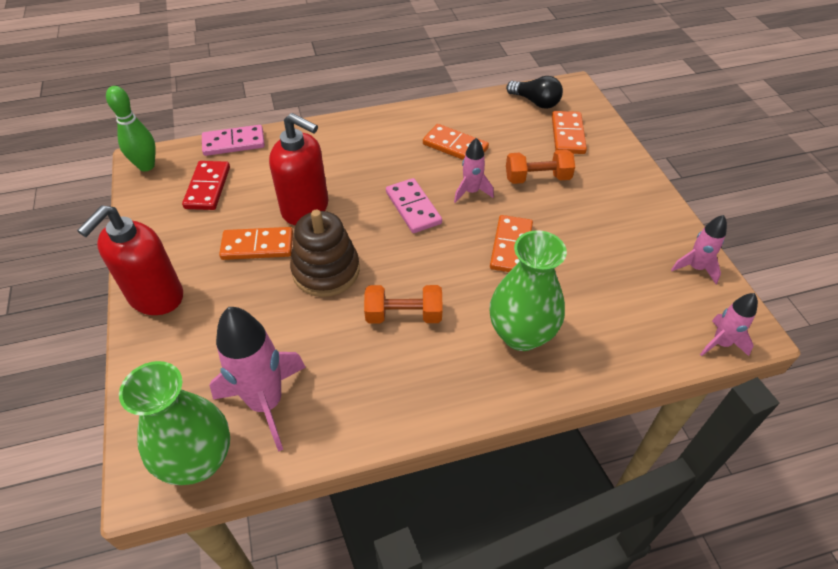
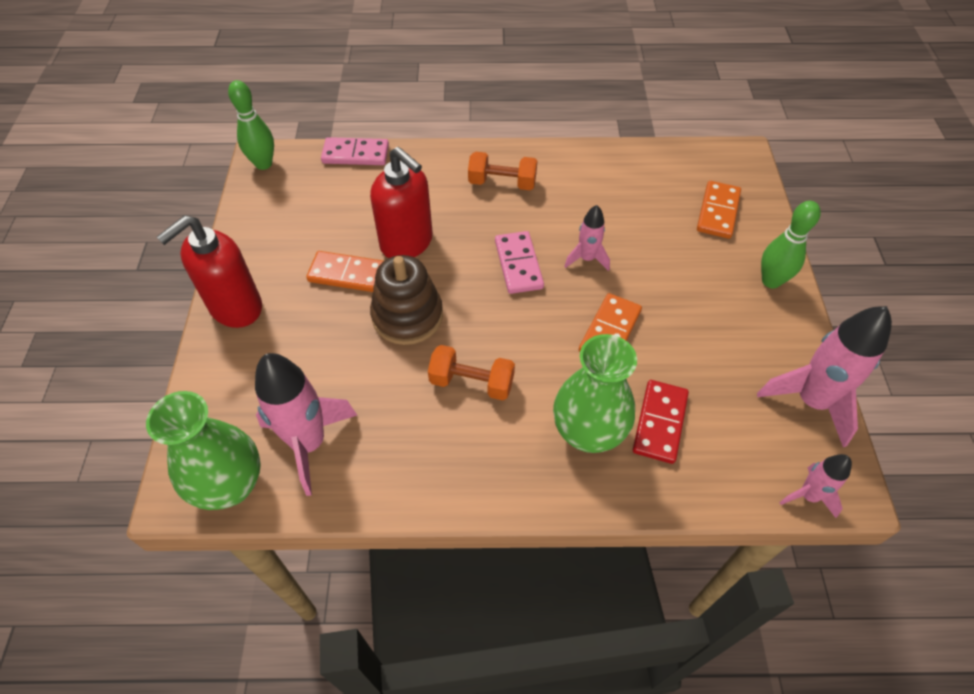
camera: 15 degrees right, 5 degrees up
red domino [182,161,230,210] -> red domino moved to [633,380,689,464]
orange domino [423,124,489,160] -> none
black light bulb [506,76,563,109] -> none
orange dumbbell [506,149,575,184] -> orange dumbbell moved to [468,151,537,190]
pink rocket [671,215,727,284] -> pink rocket [757,306,892,447], size x1.84
none -> green bowling pin [761,201,821,288]

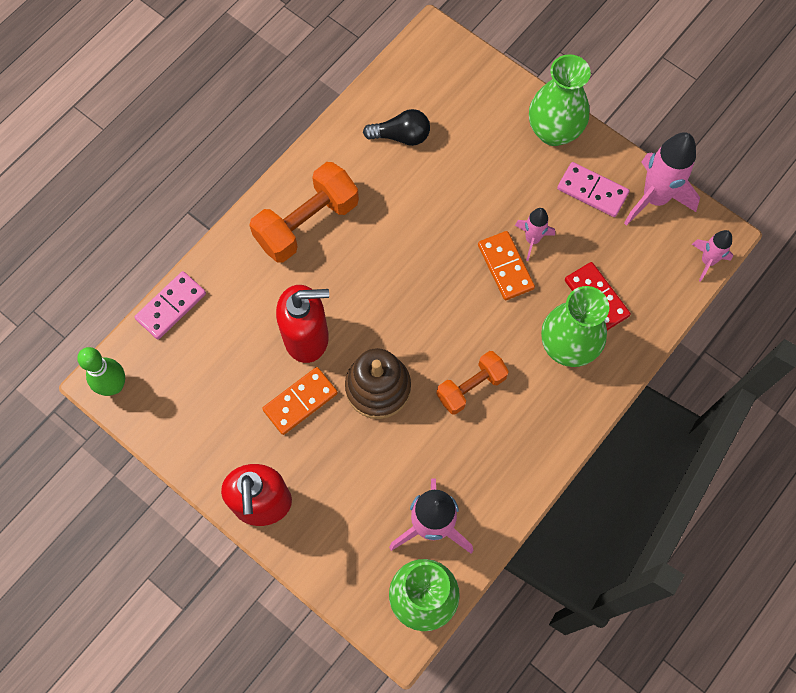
camera: 50 degrees left, 15 degrees up
orange dumbbell [468,151,537,190] -> orange dumbbell [249,162,359,263], size x1.60
pink domino [495,231,544,294] -> pink domino moved to [557,162,630,217]
pink rocket [564,205,610,271] -> pink rocket moved to [515,208,555,261]
orange domino [697,181,741,239] -> none
green bowling pin [761,201,821,288] -> green vase [529,54,591,146]
none -> black light bulb [363,109,430,146]

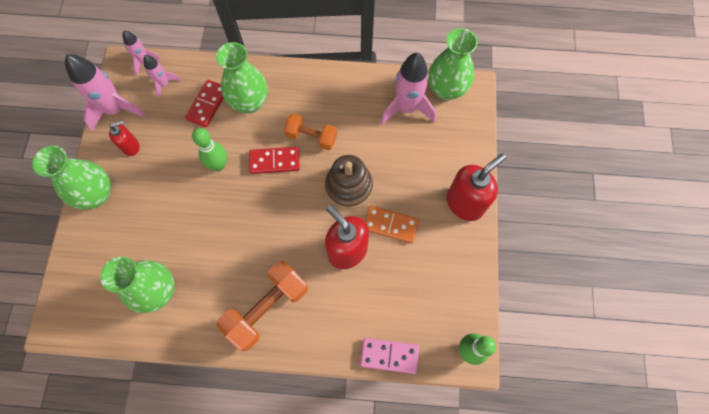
camera: 125 degrees left, 0 degrees up
orange dumbbell [249,162,359,263] -> orange dumbbell turned 60 degrees counterclockwise [216,261,308,351]
black light bulb [363,109,430,146] -> green vase [100,256,174,313]
orange domino [478,231,535,300] -> green bowling pin [192,128,227,171]
pink rocket [515,208,555,261] -> pink rocket moved to [143,55,181,99]
pink domino [557,162,630,217] -> red soap dispenser [109,121,140,156]
none -> red domino [249,147,300,174]

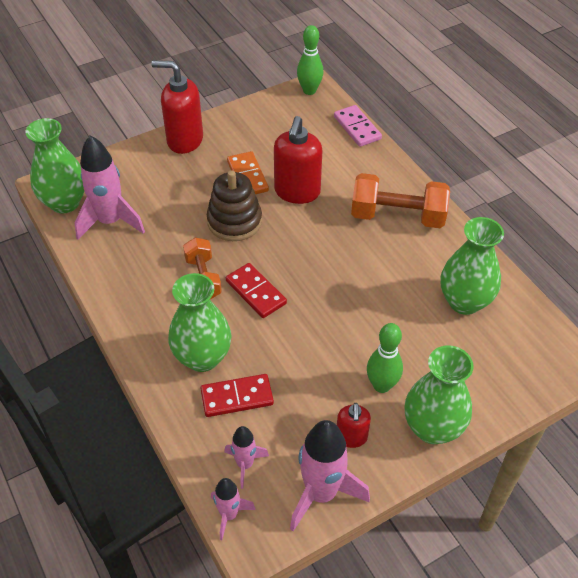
camera: 125 degrees left, 20 degrees down
red soap dispenser [109,121,140,156] -> red soap dispenser turned 120 degrees counterclockwise [337,403,371,448]
green bowling pin [192,128,227,171] -> green bowling pin moved to [367,323,403,393]

